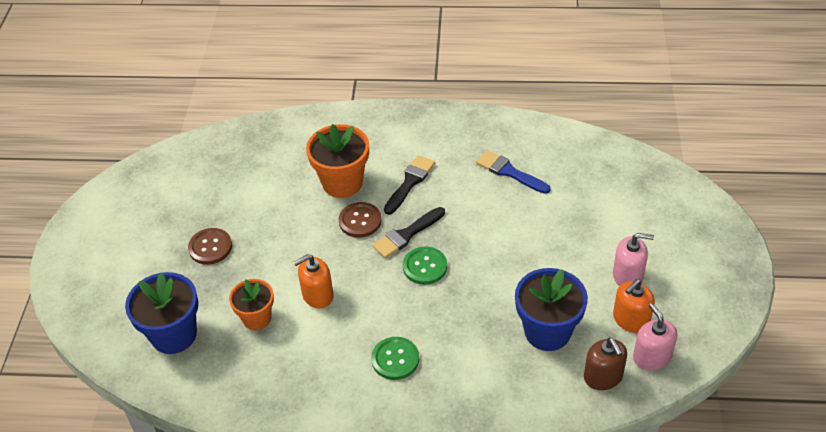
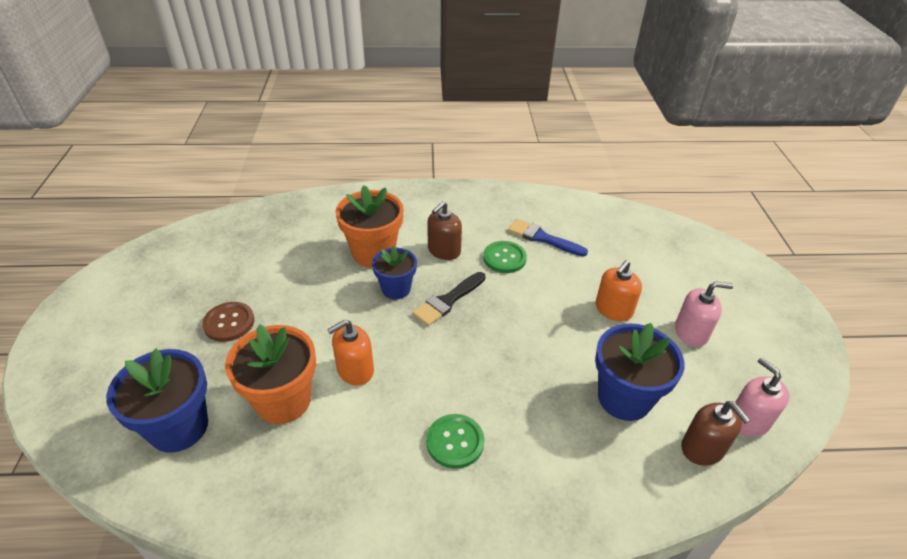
camera: 10 degrees left, 5 degrees down
orange flower pot [229,279,274,330] -> orange flower pot [225,324,316,424], size x1.57
brown button [339,202,382,238] -> blue flower pot [372,246,417,299]
black brush [384,155,435,215] -> brown soap dispenser [427,201,462,260]
green button [403,247,447,285] -> green button moved to [483,241,527,273]
orange soap dispenser [613,279,655,333] -> orange soap dispenser moved to [595,260,642,321]

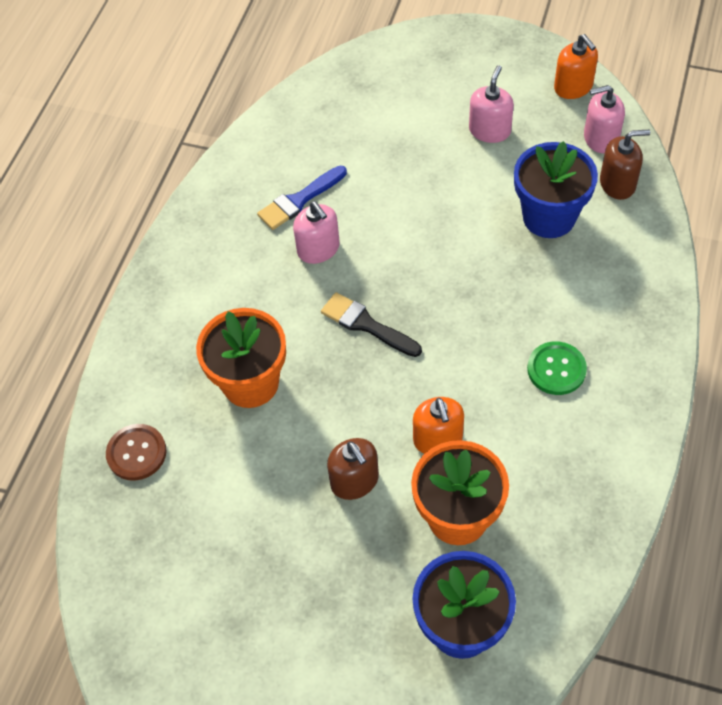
camera: 65 degrees left, 15 degrees up
brown button [202,302,254,342] -> brown button moved to [106,424,167,481]
blue flower pot [372,246,417,299] -> none
black brush [412,272,486,326] -> black brush turned 150 degrees clockwise [321,292,422,357]
brown soap dispenser [427,201,462,260] -> brown soap dispenser moved to [327,438,379,500]
green button [483,241,527,273] -> pink soap dispenser [293,201,340,264]
orange soap dispenser [595,260,642,321] -> orange soap dispenser moved to [554,34,598,99]

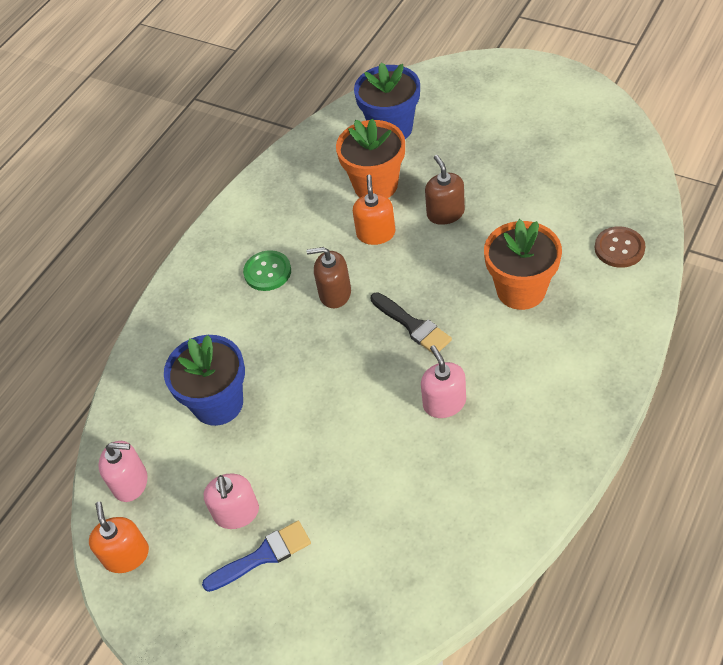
camera: 165 degrees left, 5 degrees down
blue brush [257,166,347,230] -> blue brush moved to [202,521,311,592]
pink soap dispenser [469,65,514,143] -> pink soap dispenser turned 45 degrees counterclockwise [204,474,259,529]
brown soap dispenser [600,130,650,200] -> brown soap dispenser moved to [307,247,351,308]

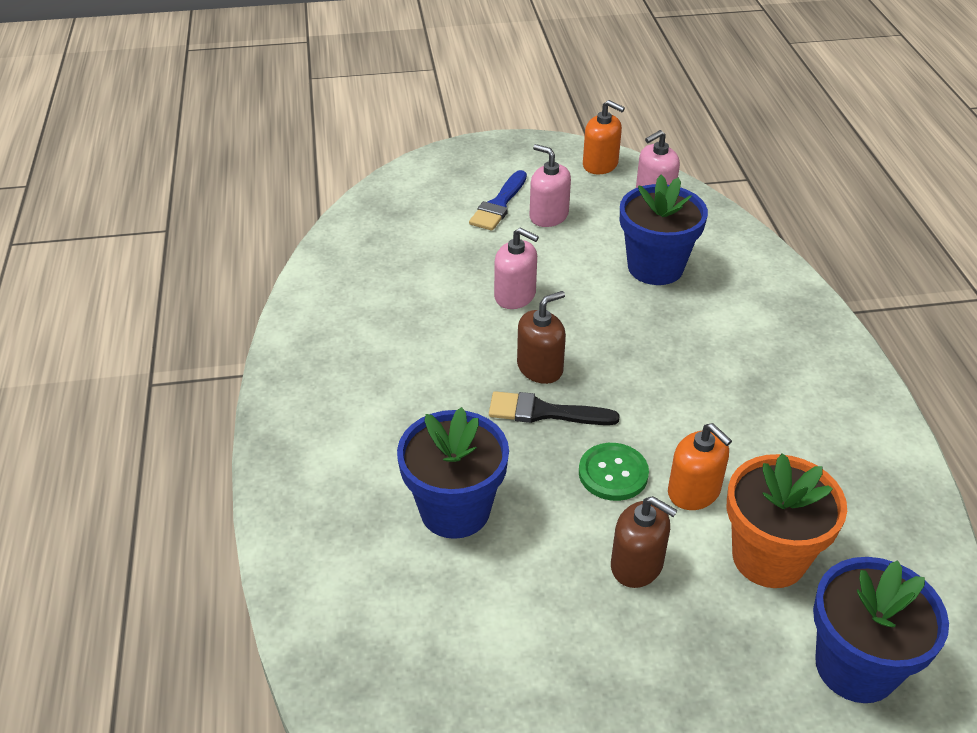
camera: 135 degrees right, 10 degrees down
green button [243,250,291,291] -> green button moved to [579,443,649,501]
brown soap dispenser [307,247,351,308] -> brown soap dispenser moved to [517,291,566,384]
pink soap dispenser [421,345,466,418] -> pink soap dispenser moved to [494,227,539,309]
orange flower pot [484,219,562,310] -> blue flower pot [397,407,509,539]
brown button [595,226,646,268] -> none

